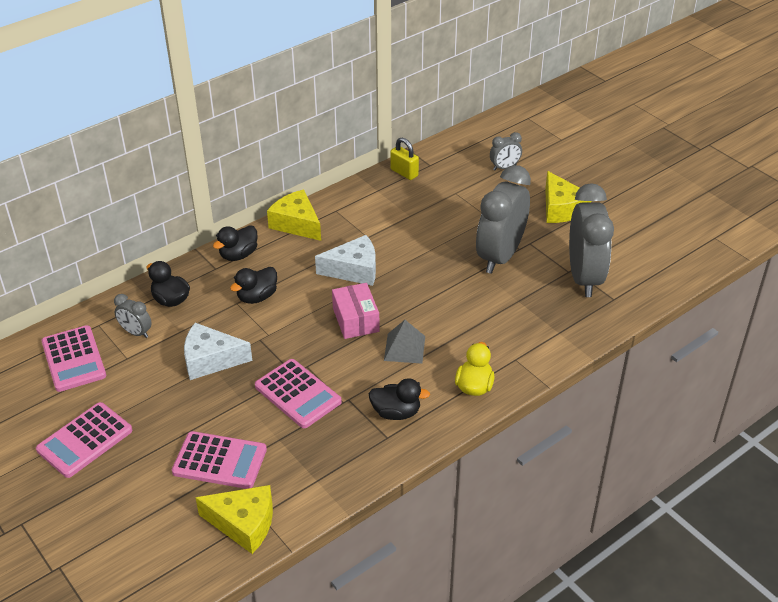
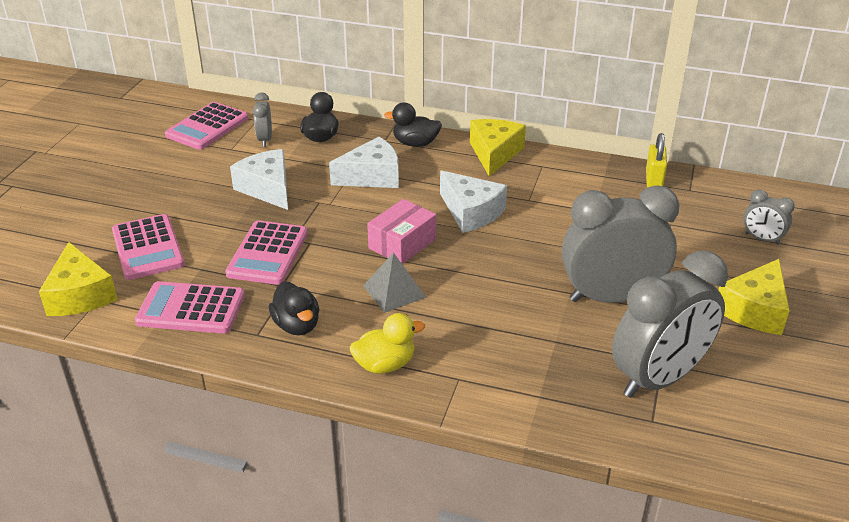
camera: 55 degrees right, 5 degrees down
pink calculator [36,402,132,478] -> pink calculator moved to [135,281,245,334]
black duck [230,267,277,304] -> white cheese [329,137,399,188]

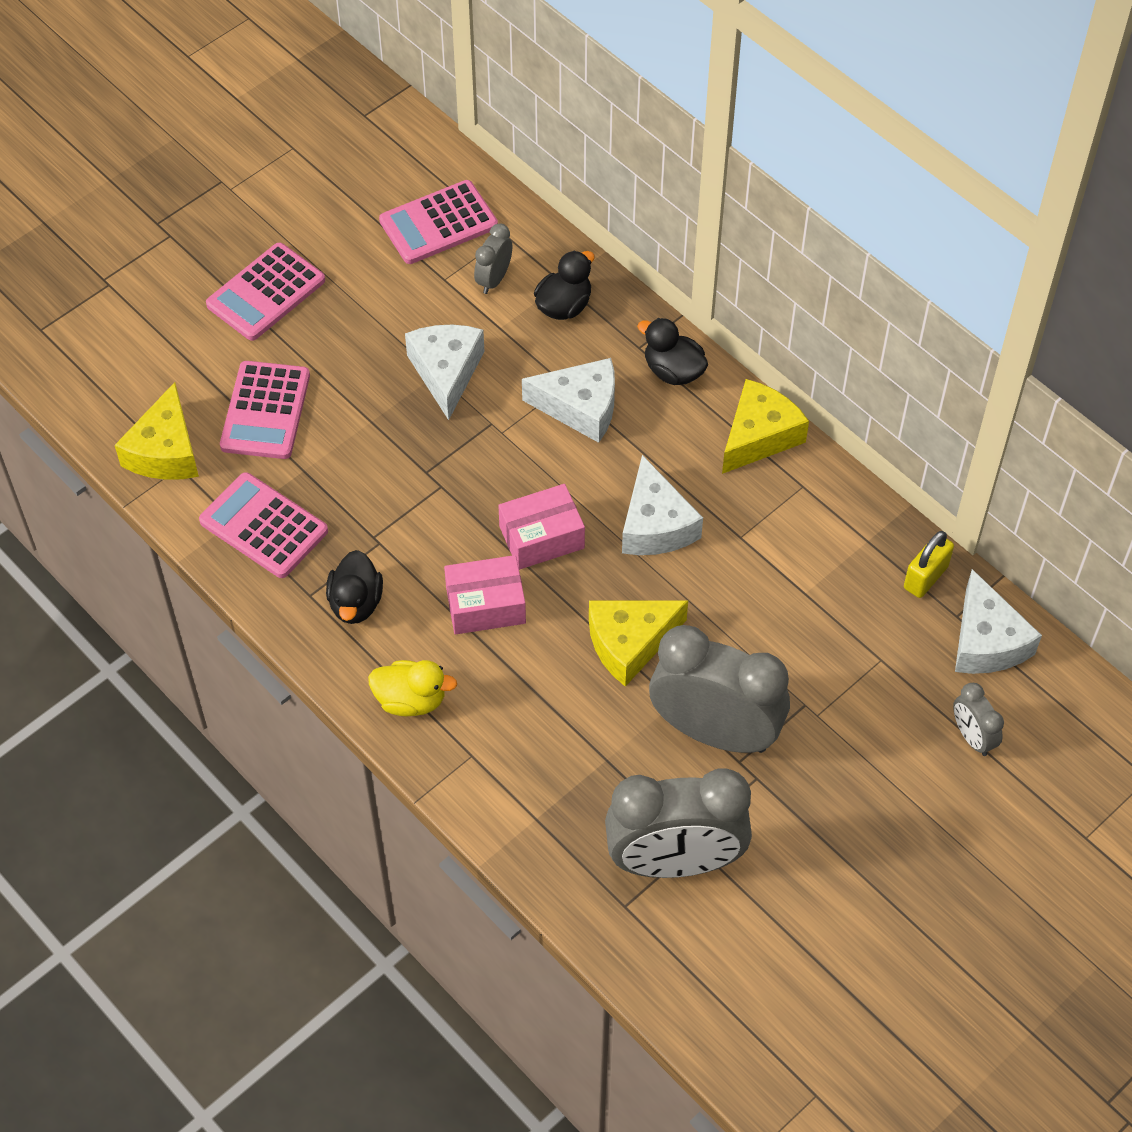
camera: 30 degrees right, 20 degrees up
pink calculator [225,221,308,285] -> pink calculator moved to [206,243,325,341]
grey pyramid [363,252,426,313] -> pink box [444,555,526,634]
yellow cheese [718,259,790,335] -> yellow cheese moved to [589,601,688,687]
none -> white cheese [955,569,1042,674]

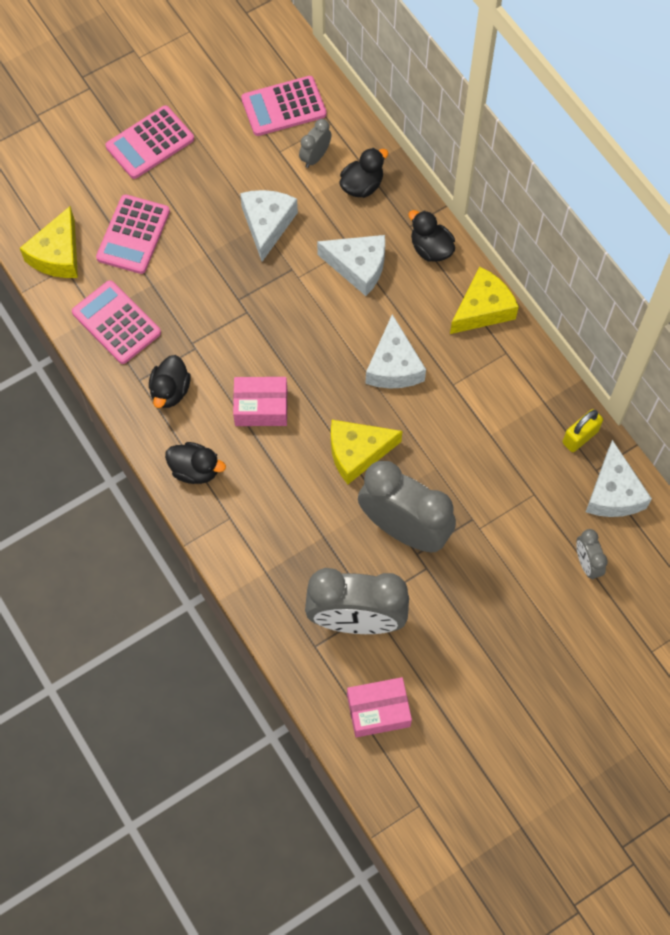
camera: 10 degrees right, 10 degrees up
yellow duck [368,660,457,716] -> black duck [165,442,226,484]
pink box [498,484,585,570] -> pink box moved to [347,677,412,737]

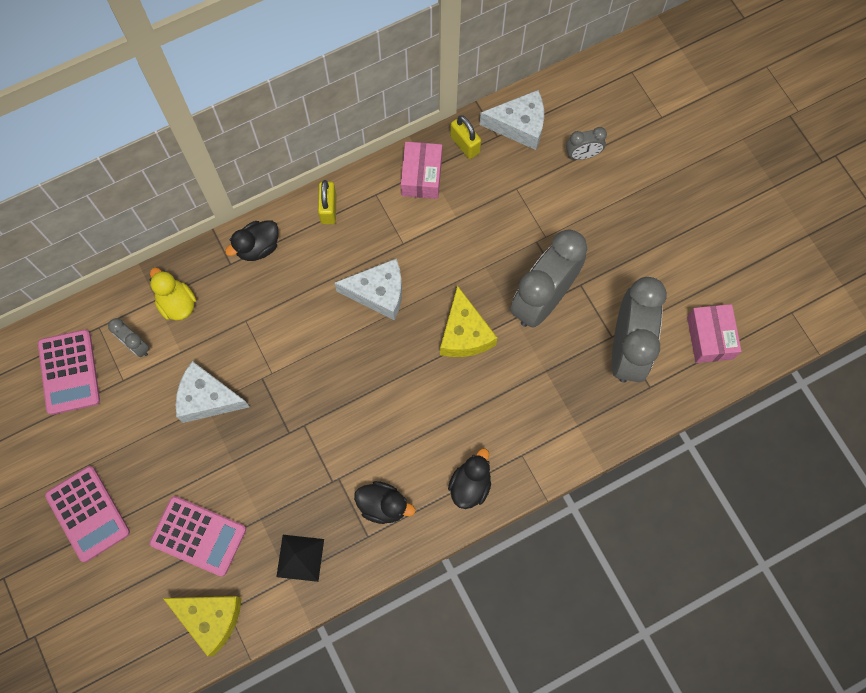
camera: 85 degrees left, 5 degrees up
pink calculator [72,280,161,364] -> black pyramid [276,535,324,582]
pink box [233,377,288,426] -> pink box moved to [401,142,442,199]
white cheese [317,235,385,296] -> none
black duck [340,148,388,198] -> yellow duck [150,267,196,321]
yellow cheese [450,267,519,334] -> yellow padlock [318,180,337,224]

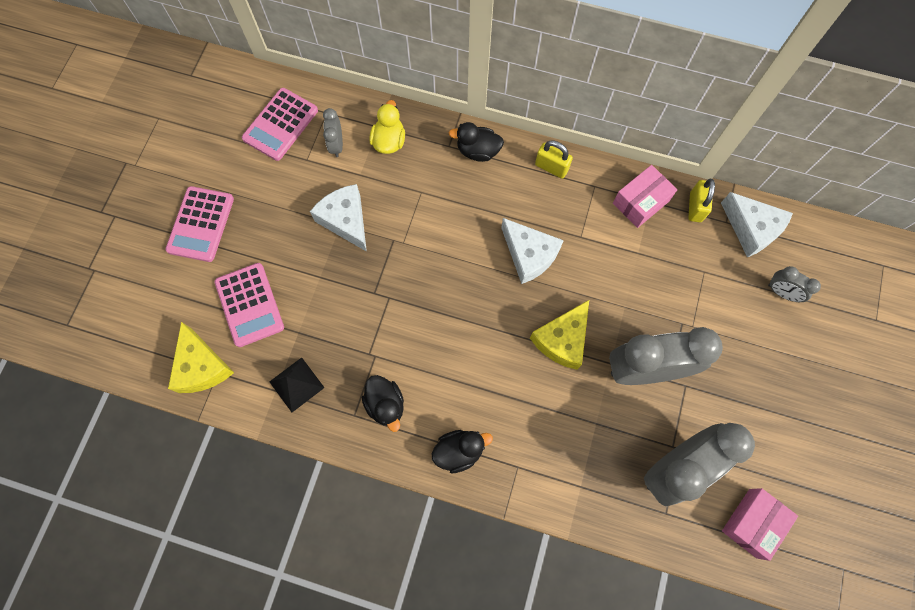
camera: 45 degrees right, 0 degrees up
yellow padlock [318,180,337,224] -> yellow padlock turned 75 degrees clockwise [535,140,573,179]

